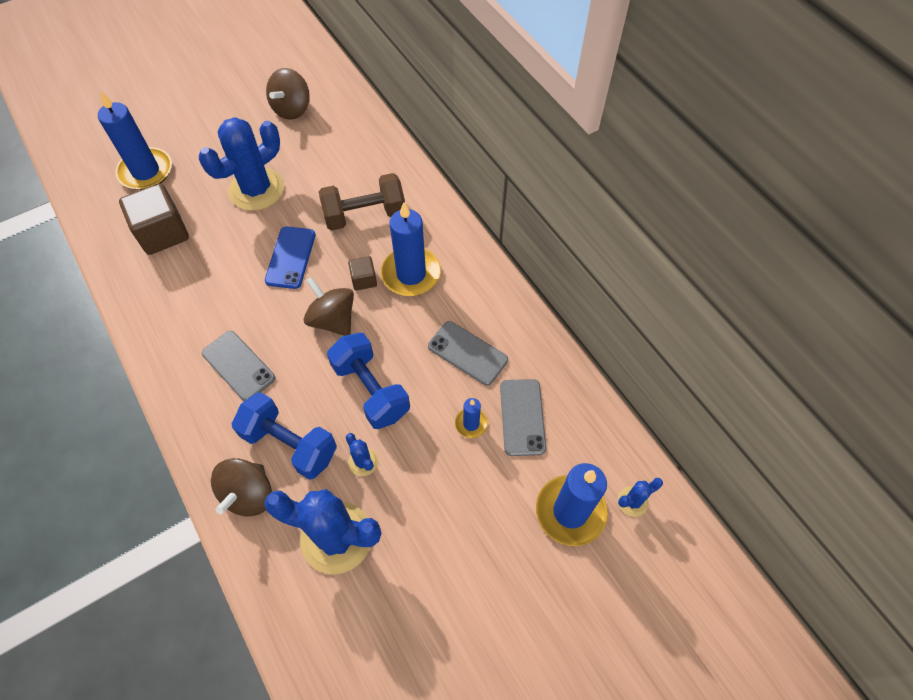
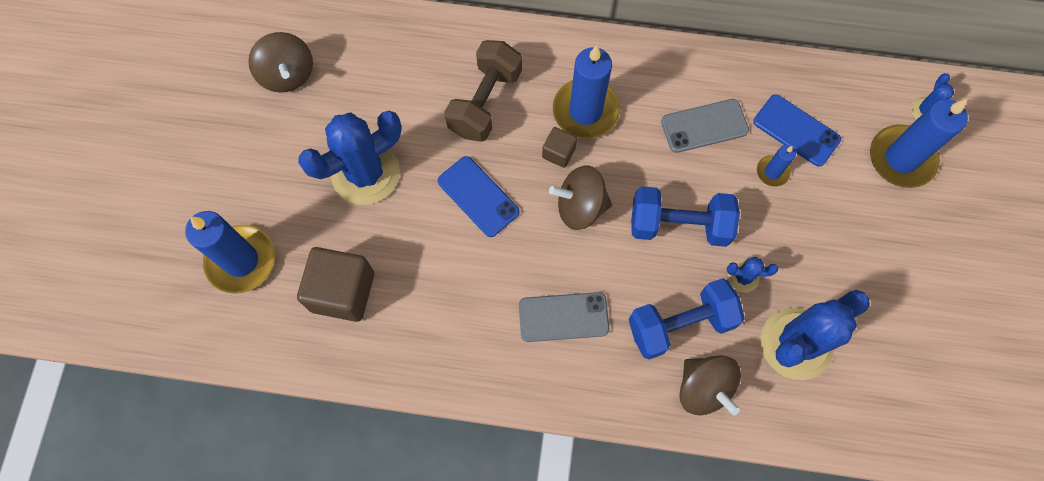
camera: 50 degrees left, 10 degrees up
blue cactus [199,117,284,211] -> blue cactus turned 60 degrees clockwise [298,111,401,205]
grey phone [500,379,546,456] -> blue phone [753,94,841,167]

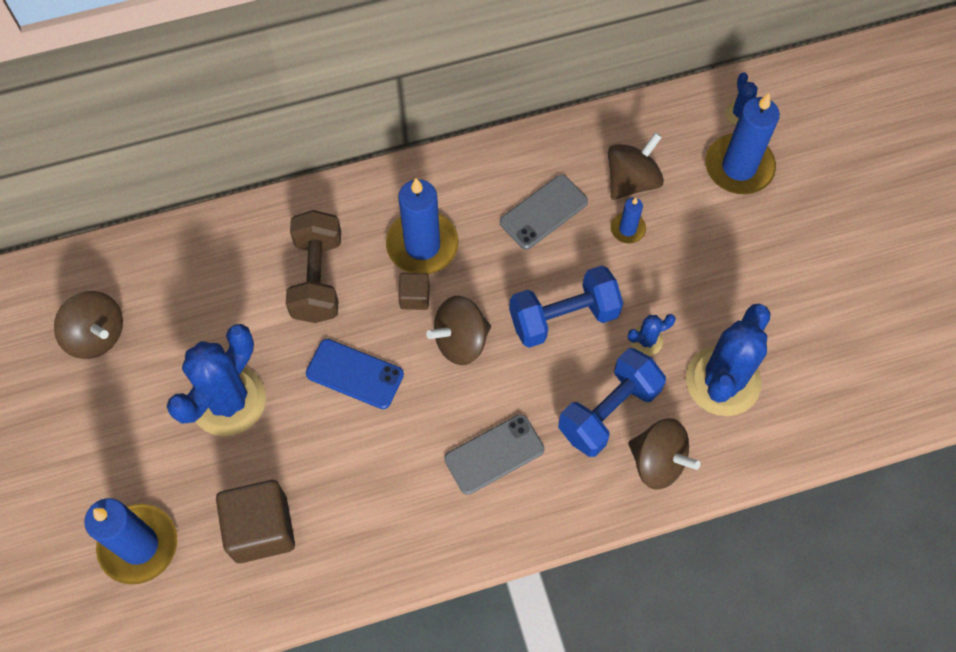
camera: 25 degrees left, 5 degrees down
blue phone [753,94,841,167] -> brown spinning top [608,132,664,200]

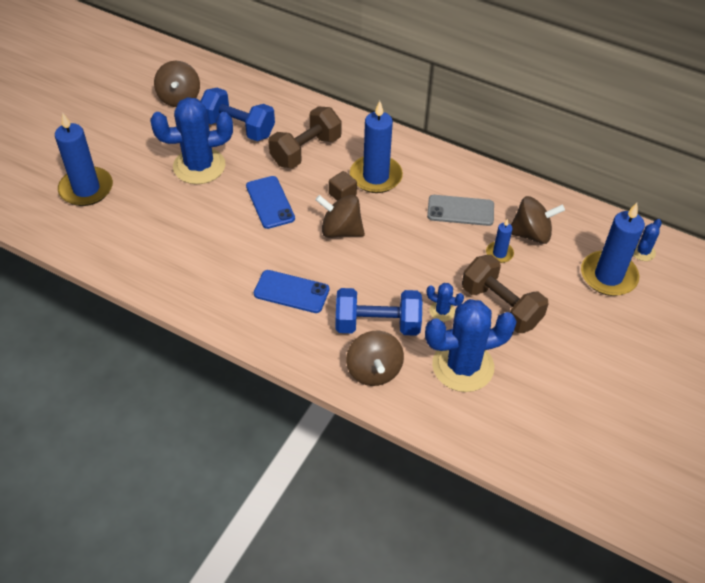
camera: 45 degrees right, 15 degrees down
brown cube [216,480,295,563] -> none
grey phone [444,414,544,495] -> blue phone [254,270,329,313]
blue dumbbell [509,266,623,348] -> blue dumbbell moved to [200,88,275,141]
none -> brown dumbbell [462,255,549,333]

